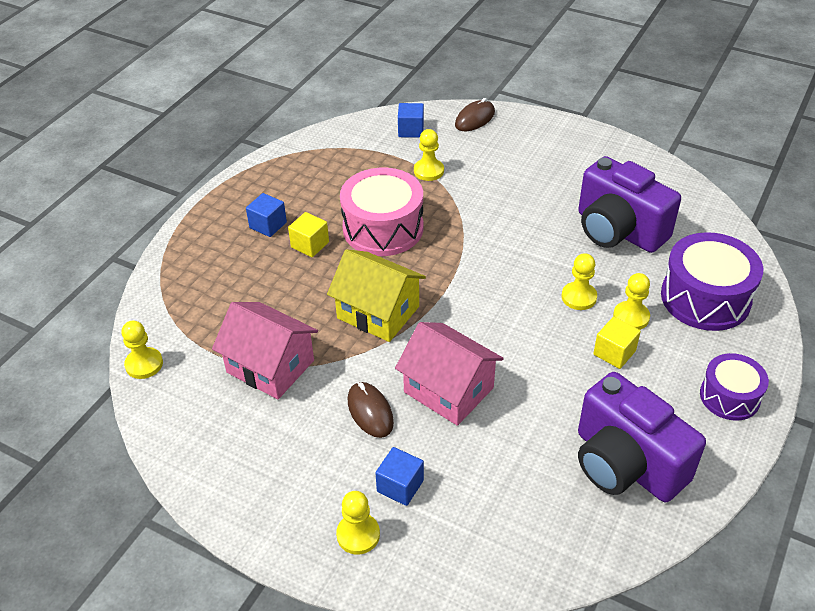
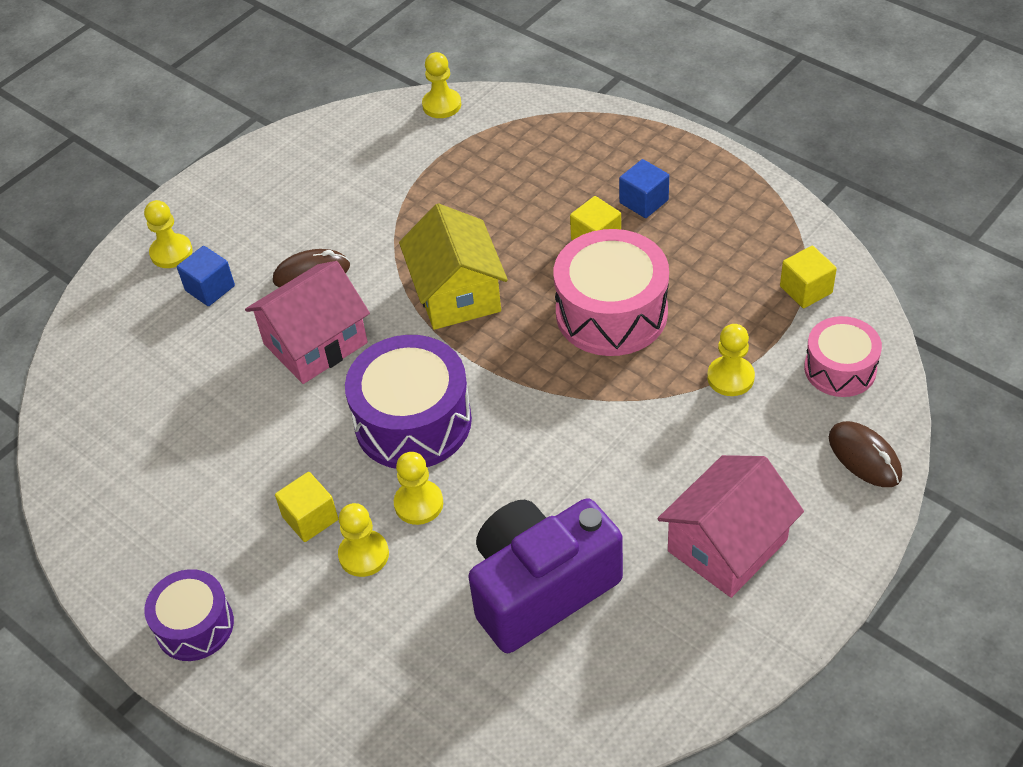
camera: 105 degrees right, 5 degrees up
pink house [212,302,318,399] -> pink house moved to [657,455,804,598]
yellow house [327,249,426,342] -> yellow house turned 60 degrees counterclockwise [399,203,508,330]
blue cube [398,103,424,138] -> pink drum [804,316,882,397]
purple camera [578,372,706,502] -> none
purple drum [661,232,763,331] -> purple drum moved to [345,335,472,469]
none -> yellow cube [780,246,837,308]

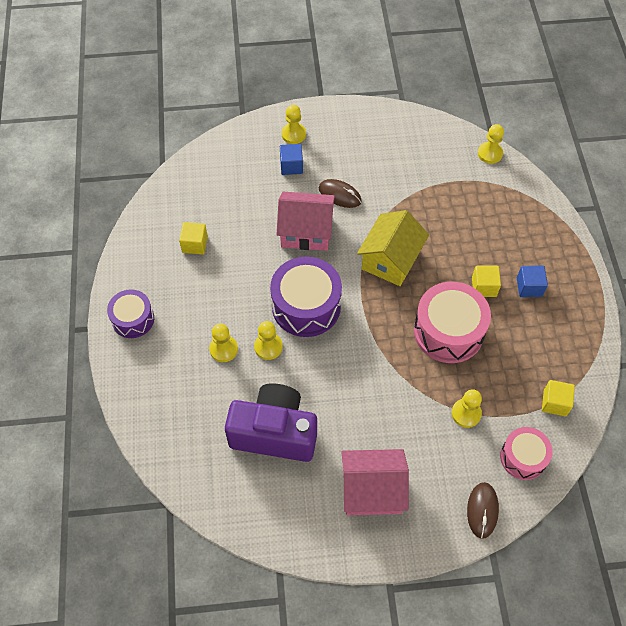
camera: 40 degrees right, 10 degrees up
yellow cube [275,472,338,542] -> yellow cube moved to [179,222,208,255]

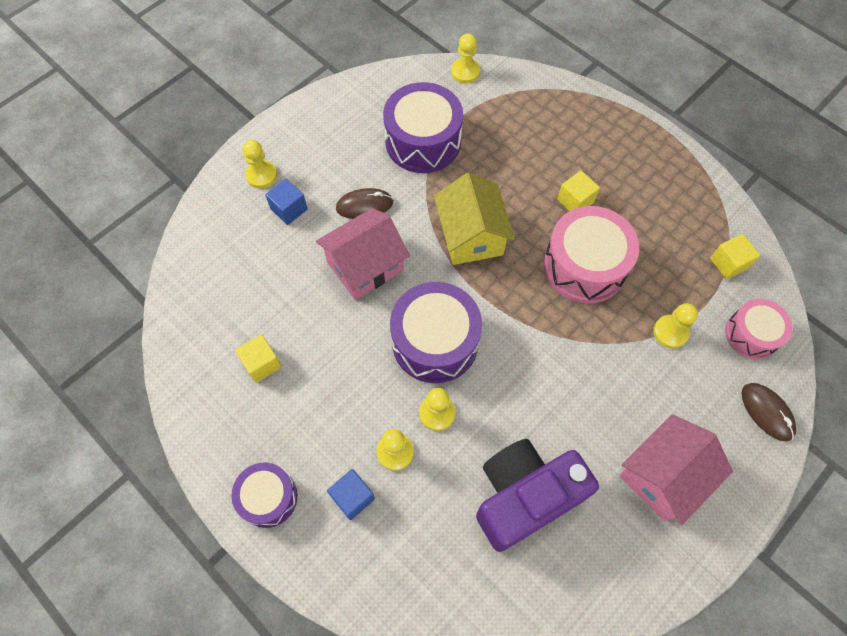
camera: 40 degrees left, 5 degrees up
blue cube [517,265,548,297] -> blue cube moved to [327,469,375,520]
none -> purple drum [383,82,463,173]

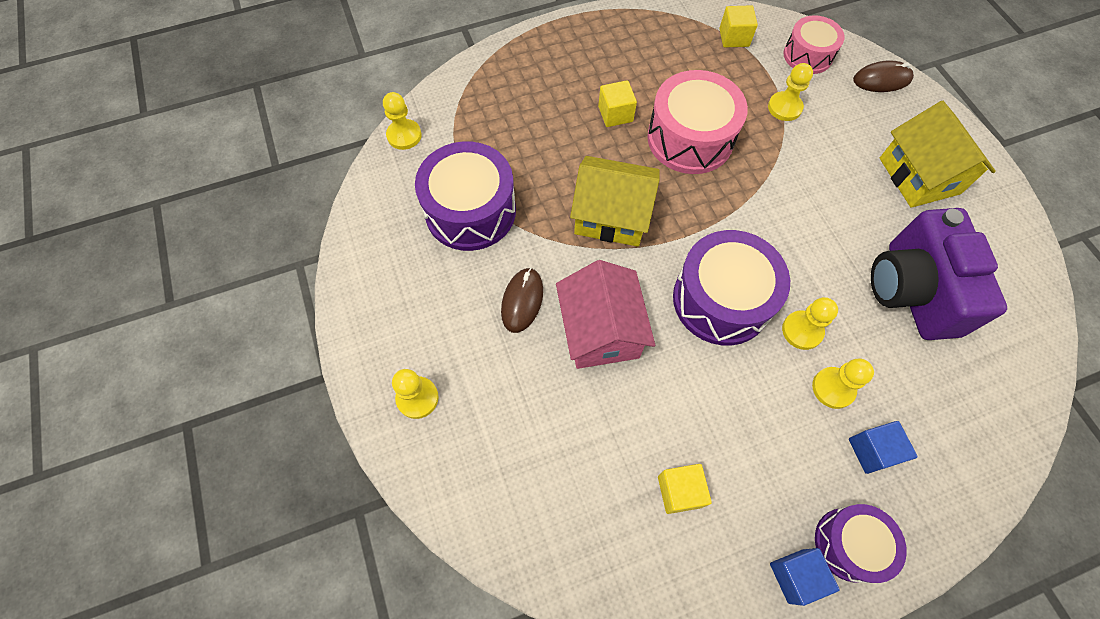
camera: 65 degrees left, 0 degrees up
blue cube [265,179,308,225] -> blue cube moved to [770,548,840,606]
pink house [619,414,733,525] -> yellow house [880,101,996,208]

